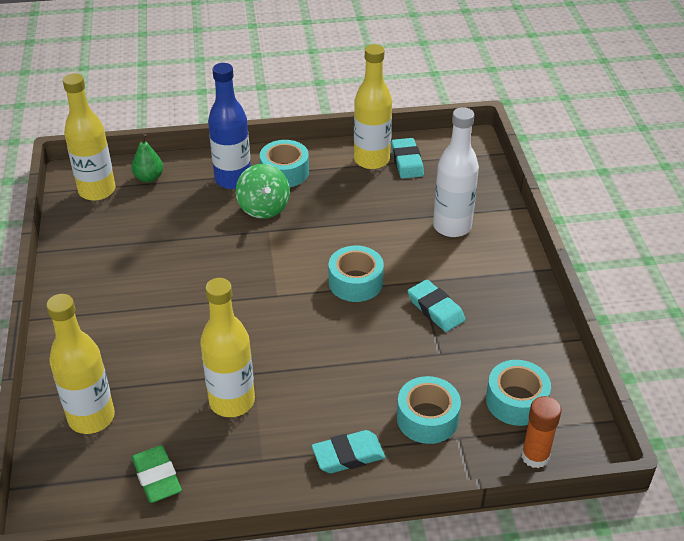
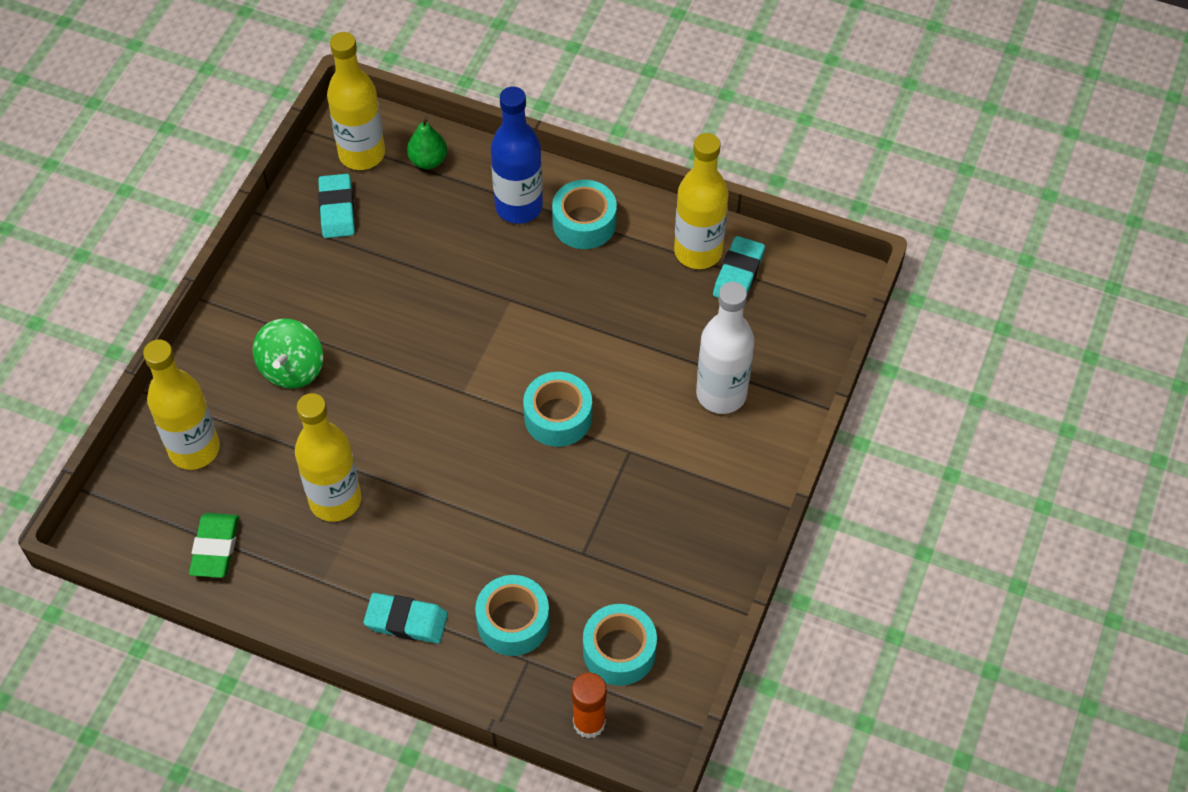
camera: 30 degrees right, 15 degrees up
green spinning top [236,164,290,219] -> green spinning top moved to [253,319,323,389]
turquoise eraser [408,279,466,332] -> turquoise eraser moved to [318,174,355,238]

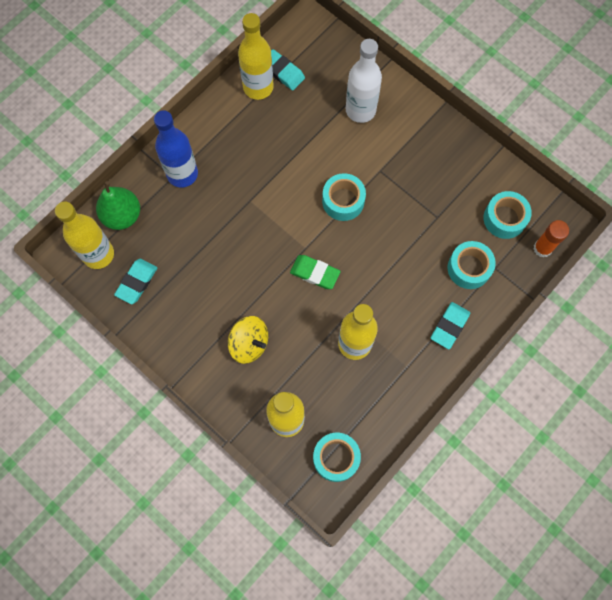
camera: 70 degrees left, 15 degrees up
green eraser [189,513,239,578] -> green eraser moved to [290,255,341,289]
green spinning top [253,319,323,389] -> yellow spinning top [228,316,268,364]
turquoise eraser [318,174,355,238] -> turquoise eraser turned 75 degrees counterclockwise [114,259,157,304]
green pear [407,116,447,169] -> green pear [96,181,140,230], size x1.56
turquoise tape [552,180,617,249] -> turquoise tape moved to [313,433,361,482]

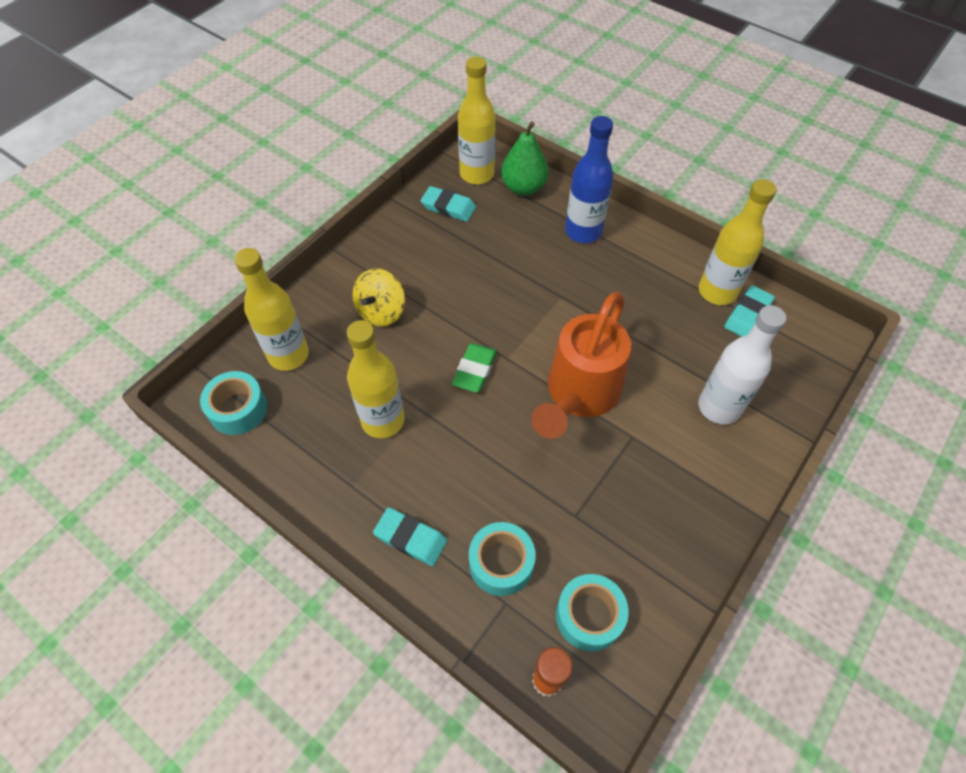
camera: 85 degrees right, 15 degrees down
turquoise tape [322,173,366,221] -> orange watering can [532,292,631,439]

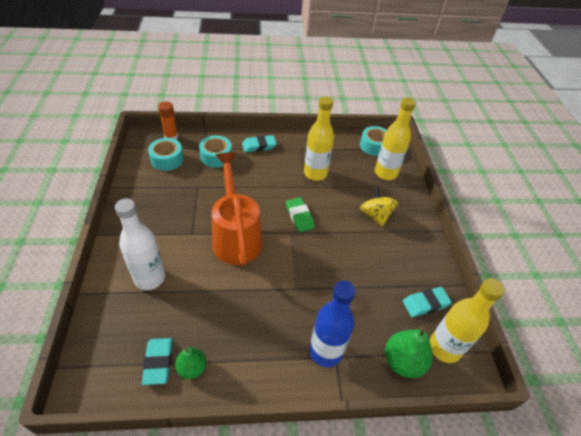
camera: 135 degrees right, 10 degrees down
yellow bottle [699,179,776,305] -> green pear [175,347,207,379]

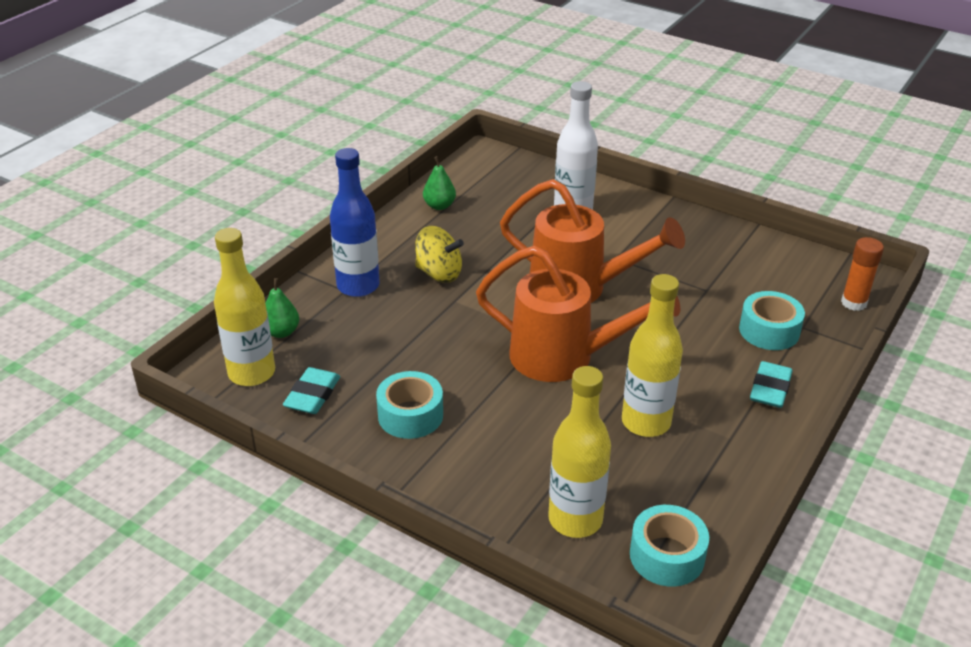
camera: 130 degrees right, 10 degrees down
turquoise eraser [142,338,173,385] -> none
turquoise tape [148,138,184,171] -> turquoise tape moved to [376,371,443,439]
green eraser [286,197,315,232] -> orange watering can [476,246,680,382]
yellow spinning top [360,186,398,226] -> yellow spinning top moved to [415,226,464,283]
green pear [385,326,433,378] -> green pear [265,278,299,338], size x0.64

